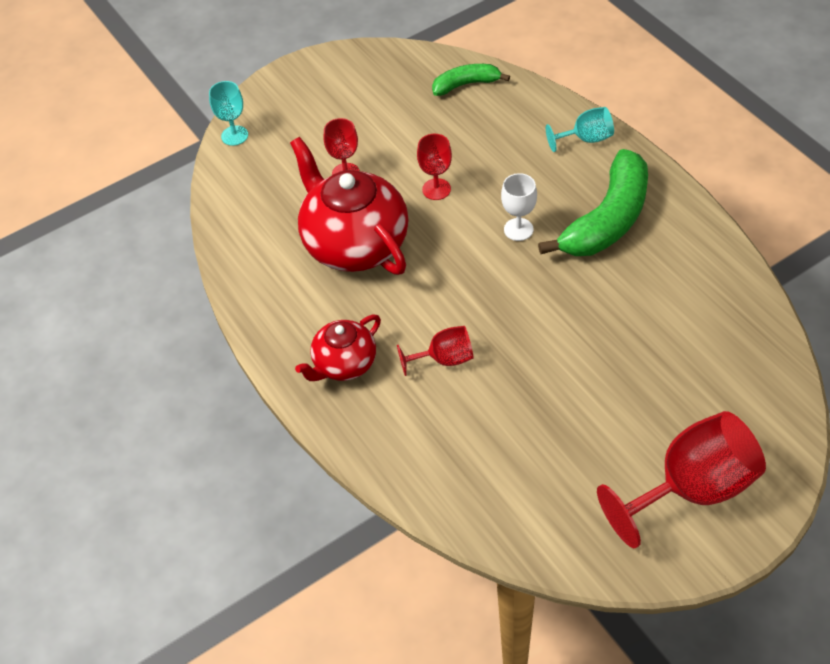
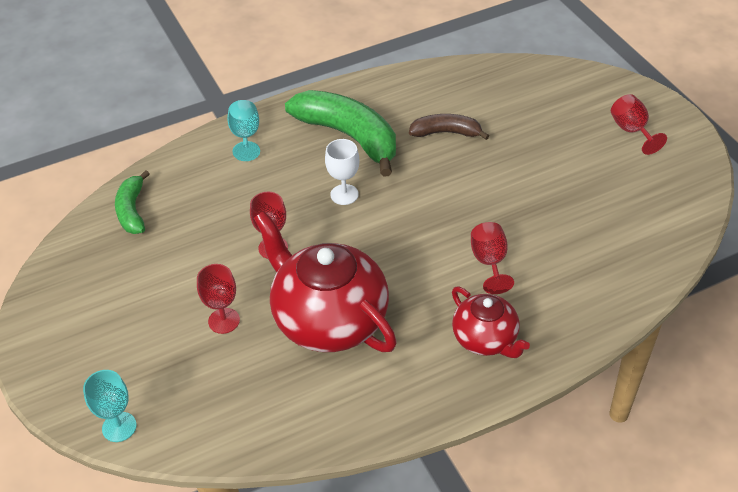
camera: 85 degrees left, 5 degrees down
red teapot [290,137,408,275] -> red teapot turned 75 degrees clockwise [254,211,397,352]
red goblet [597,411,766,548] -> red goblet [611,94,667,155], size x0.51
none -> brown banana [409,114,489,140]

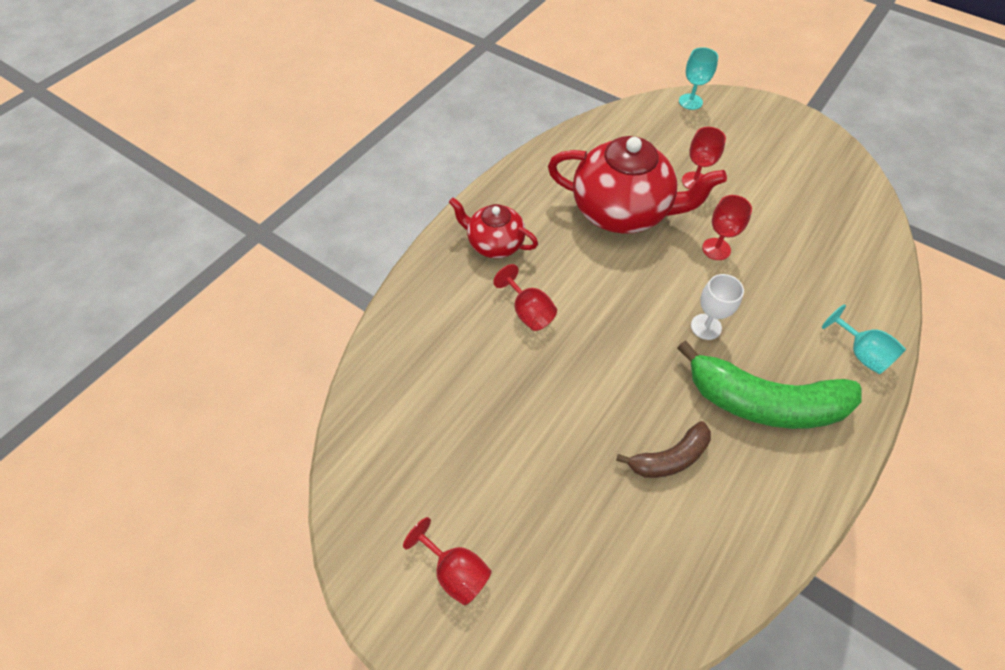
camera: 150 degrees right, 10 degrees up
green banana [115,170,150,234] -> none

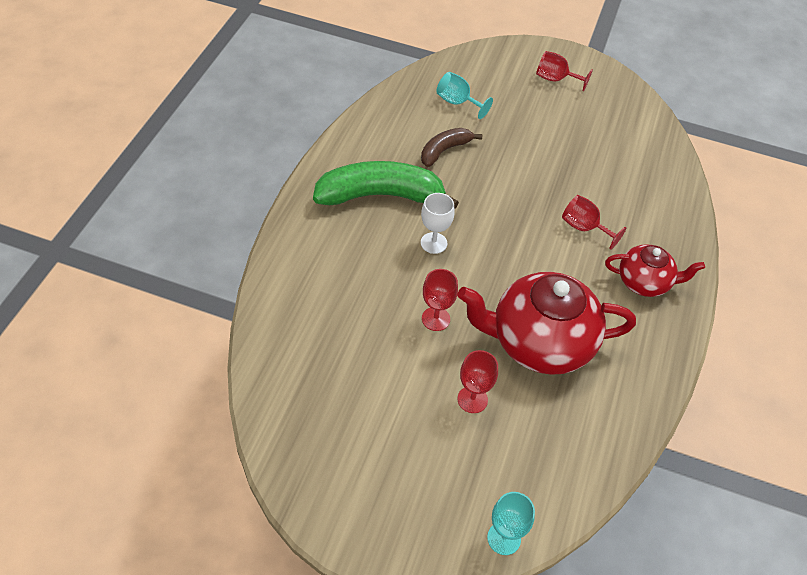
camera: 160 degrees right, 5 degrees down
turquoise goblet [822,304,906,375] -> turquoise goblet moved to [436,72,493,119]

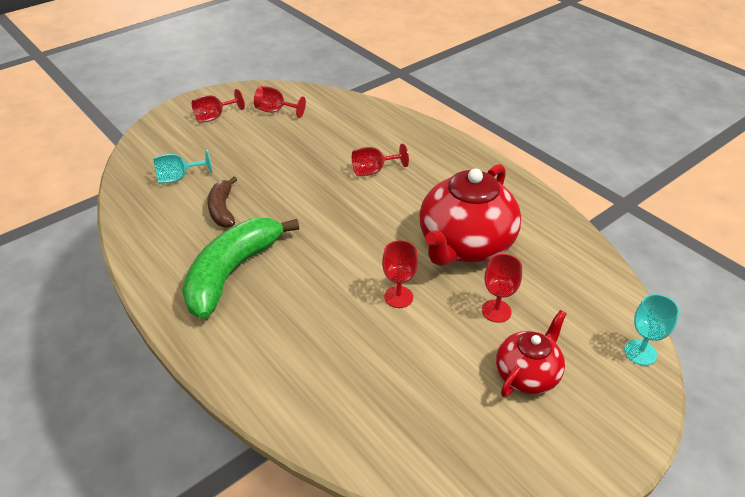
camera: 55 degrees left, 10 degrees down
white goblet [421,193,455,254] -> none
red teapot [605,244,705,297] -> red teapot moved to [496,310,566,397]
none -> red goblet [254,86,306,118]

